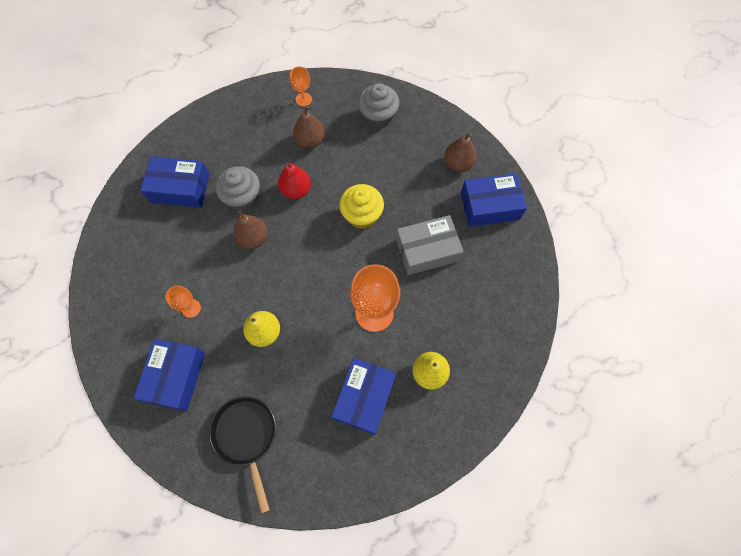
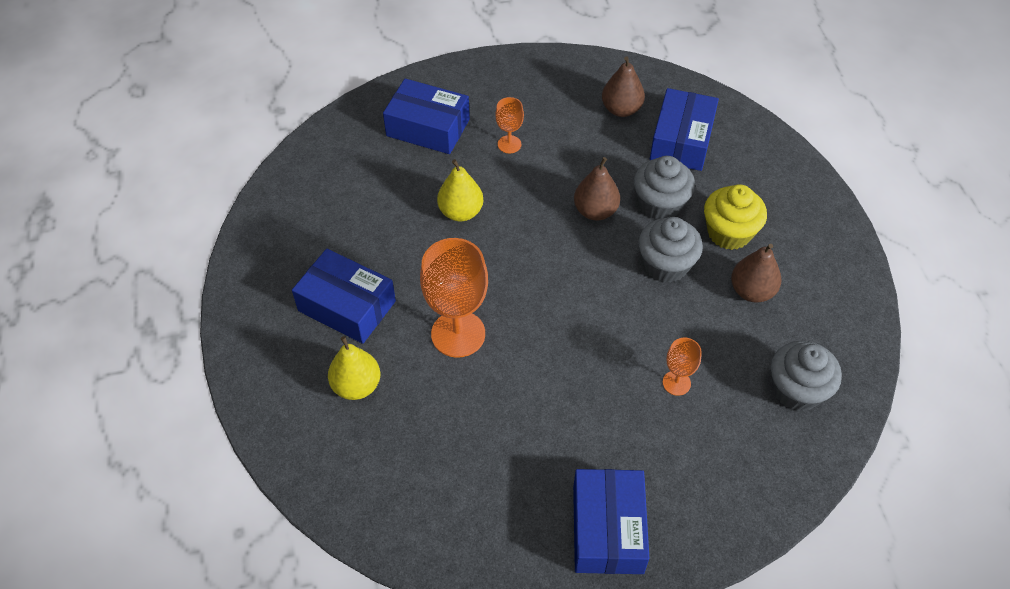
camera: 100 degrees right, 15 degrees down
black pan [209,396,276,514] -> none
red pear [278,162,311,199] -> grey cupcake [638,217,703,283]
orange goblet [290,66,312,106] -> orange goblet moved to [663,338,702,396]
yellow cupcake [339,184,384,229] -> yellow cupcake moved to [704,184,767,250]
grey box [396,215,464,275] -> none
brown pear [444,133,477,172] -> brown pear moved to [602,56,645,117]

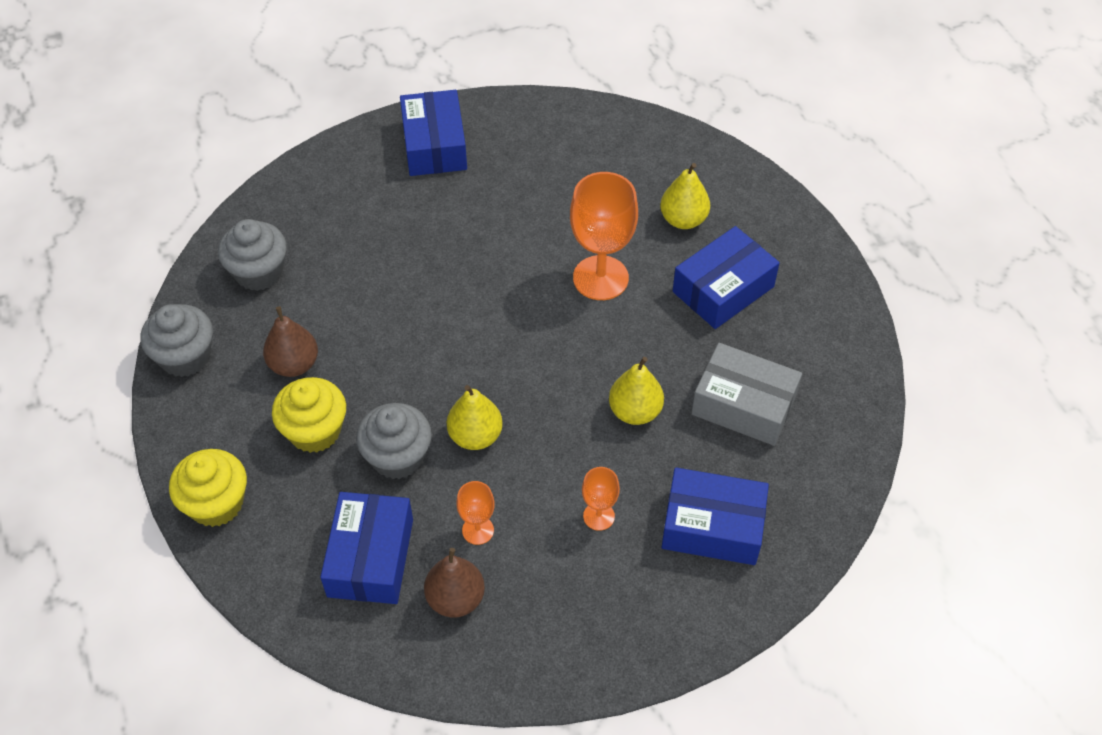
camera: 170 degrees right, 0 degrees up
blue box [292,249,396,344] -> blue box turned 60 degrees counterclockwise [673,226,780,329]
brown pear [574,157,620,220] -> yellow pear [447,385,503,450]
grey cupcake [638,217,703,283] -> grey cupcake moved to [141,304,213,377]
orange goblet [663,338,702,396] -> orange goblet moved to [456,481,495,545]
none -> yellow cupcake [169,449,247,527]
none -> grey box [691,343,802,446]

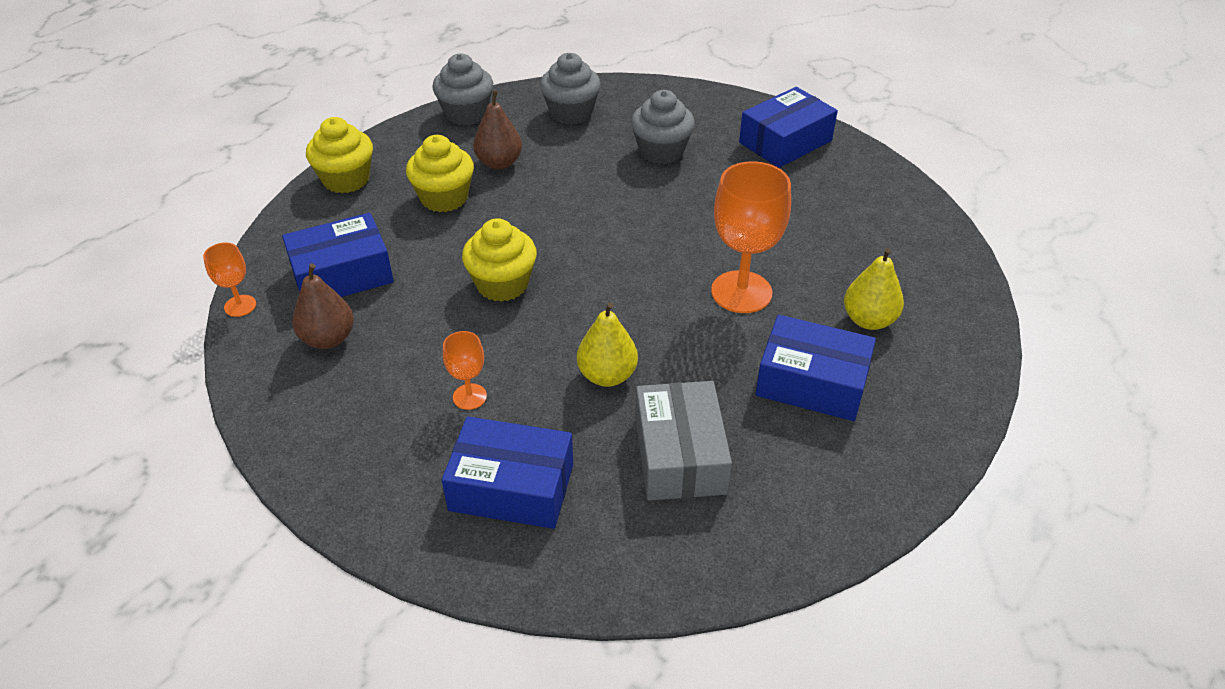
camera: 60 degrees right, 10 degrees down
grey cupcake [356,403,432,479] -> grey cupcake moved to [631,90,695,164]
yellow pear [447,385,503,450] -> yellow cupcake [462,218,537,302]
orange goblet [456,481,495,545] -> orange goblet moved to [203,242,256,317]
blue box [662,467,769,565] -> blue box turned 60 degrees counterclockwise [442,417,573,529]

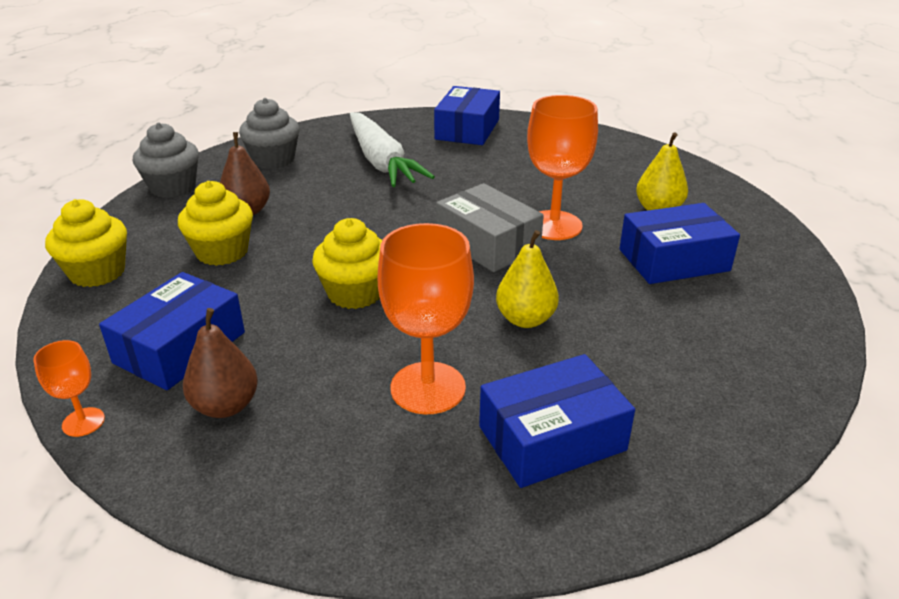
camera: 35 degrees left, 10 degrees down
orange goblet [443,331,487,410] -> orange goblet [378,223,474,415], size x1.99
grey cupcake [631,90,695,164] -> white carrot [350,112,435,187]
grey box [635,381,732,501] -> grey box moved to [436,183,544,272]

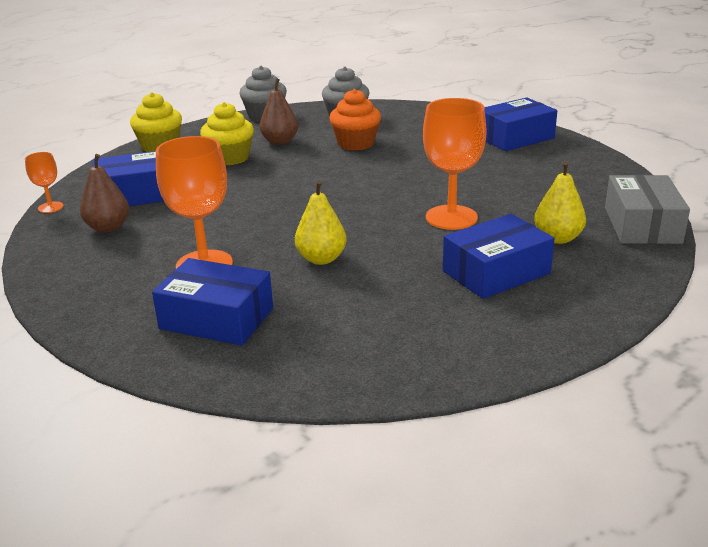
camera: 45 degrees right, 5 degrees down
yellow cupcake [312,218,382,309] -> none
white carrot [350,112,435,187] -> none
grey box [436,183,544,272] -> grey box moved to [605,175,690,244]
blue box [619,203,740,284] -> blue box turned 60 degrees counterclockwise [443,214,555,299]
none -> orange cupcake [329,89,381,151]

